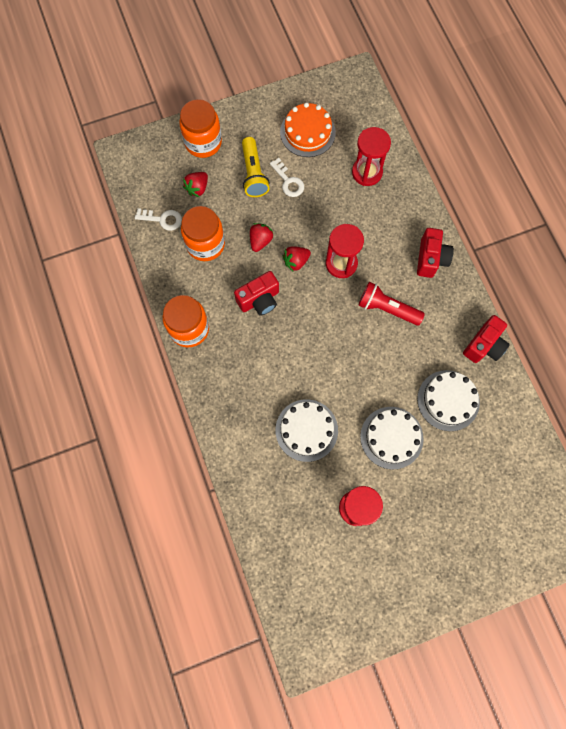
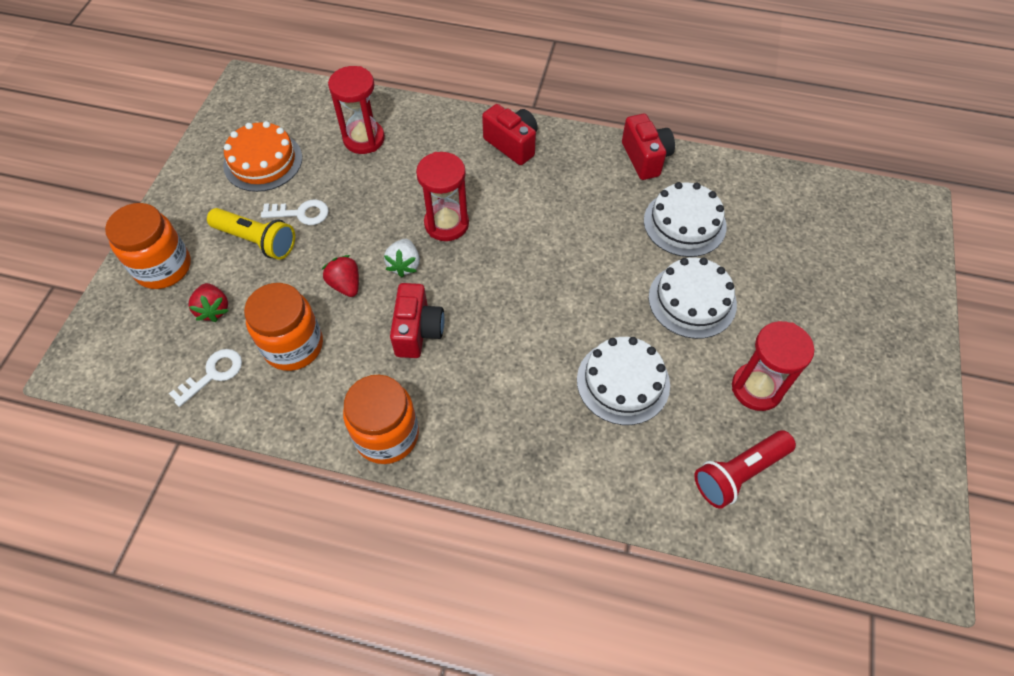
camera: 55 degrees left, 15 degrees down
red strawberry [283,246,311,271] -> white strawberry [384,239,420,277]
red flashlight [358,282,425,326] -> red flashlight moved to [694,430,796,509]

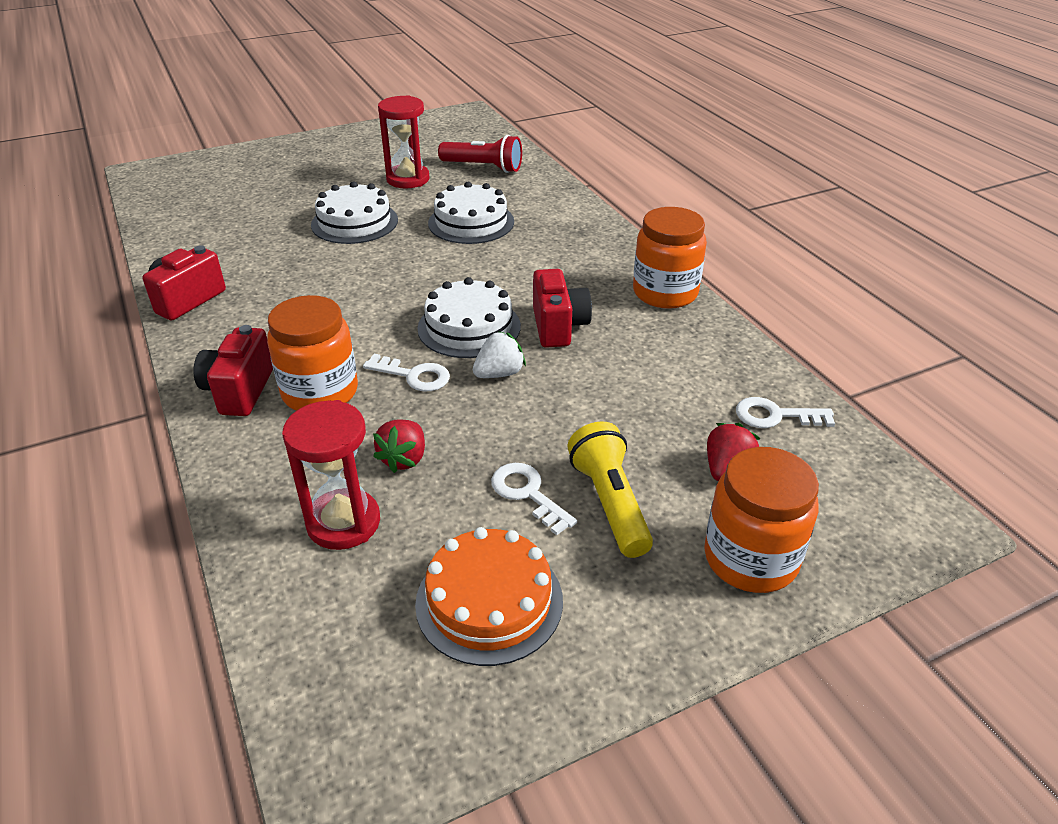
camera: 130 degrees left, 20 degrees down
orange jar [244,283,323,371] -> orange jar moved to [267,295,358,411]
red strawberry [322,255,359,297] -> red strawberry moved to [373,419,425,473]
red camera [390,283,445,358] -> red camera turned 120 degrees clockwise [533,269,592,348]
red hourglass [416,152,469,241] -> white key [363,354,450,391]
white cake [644,182,727,257] -> white cake moved to [418,277,521,358]

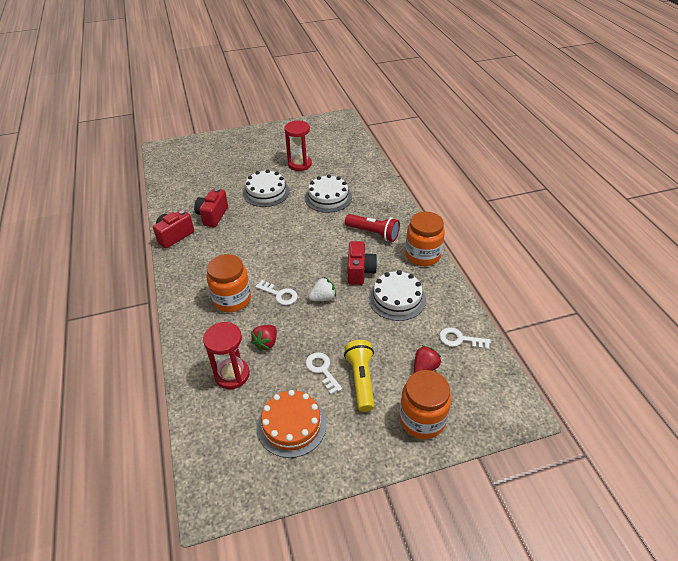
camera: 10 degrees right, 5 degrees up
red camera [193,325,273,416] -> red camera moved to [194,188,228,227]
white cake [418,277,521,358] -> white cake moved to [369,270,426,321]
red flashlight [438,135,522,173] -> red flashlight moved to [345,214,400,242]

